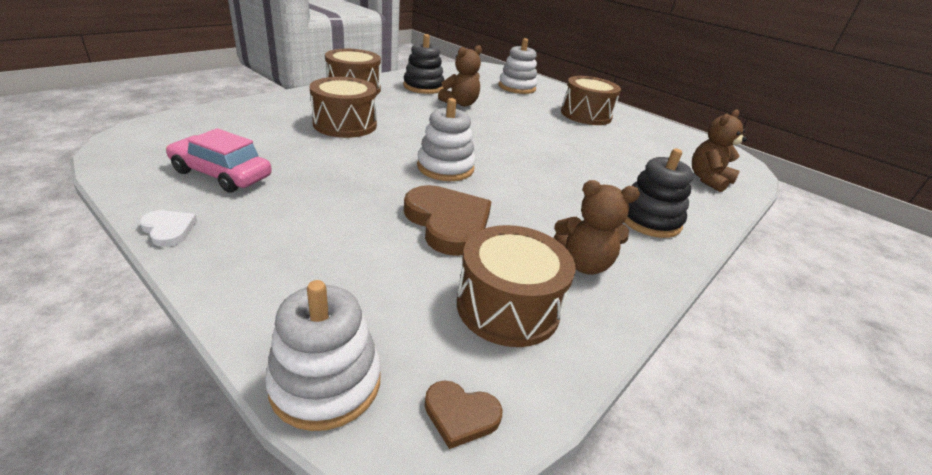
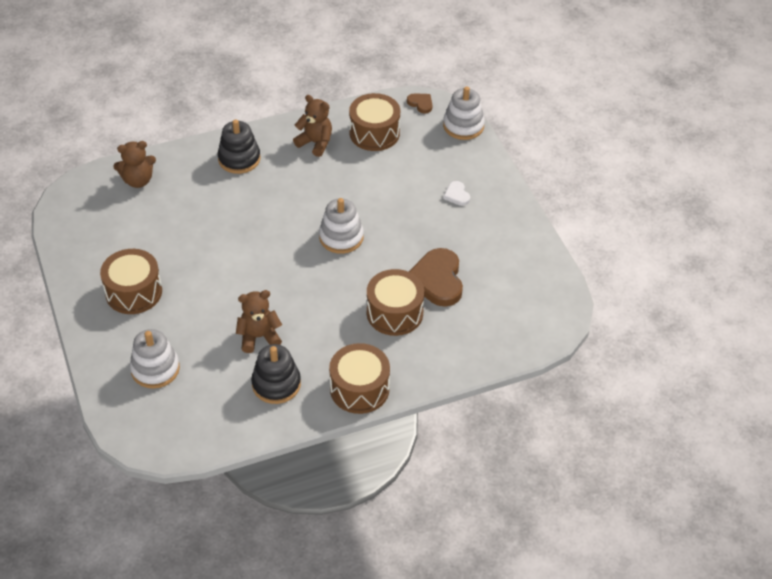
camera: 150 degrees left, 15 degrees up
white heart [139,210,197,247] -> white heart moved to [443,181,470,206]
pink car [166,128,272,193] -> none
brown heart [404,185,492,256] -> brown heart moved to [409,248,463,307]

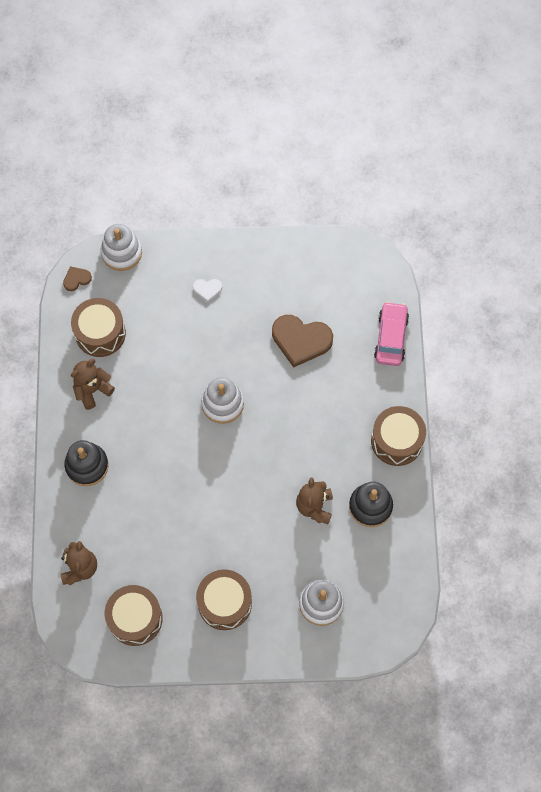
camera: 70 degrees left, 20 degrees up
brown drum [367,269,424,336] -> brown drum moved to [105,585,163,646]
none -> pink car [374,301,409,366]

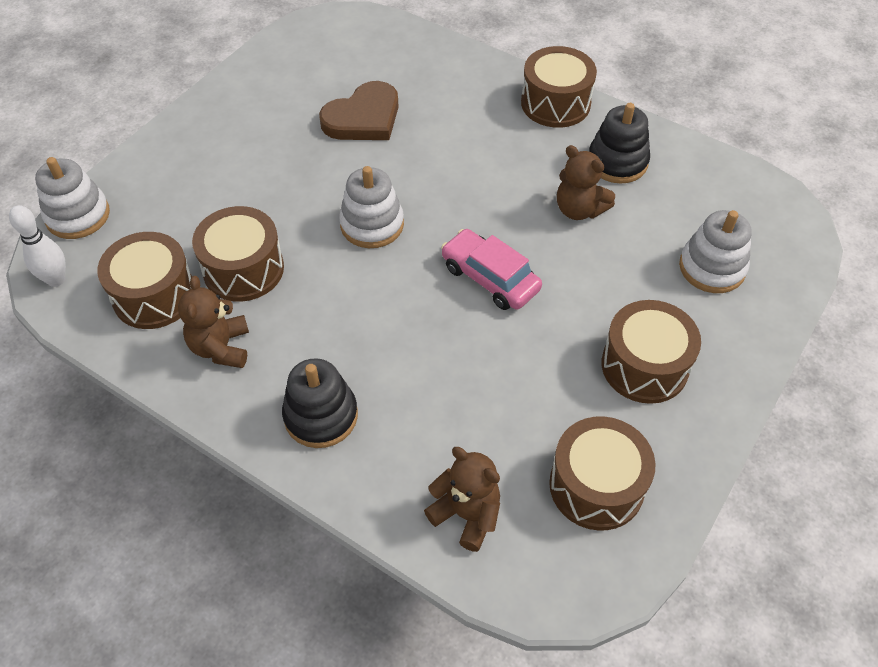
camera: 55 degrees left, 15 degrees down
brown heart [63,266,92,291] -> white bowling pin [9,205,66,287]
white heart [193,279,222,303] -> none
pink car [374,301,409,366] -> pink car moved to [441,229,542,310]
none -> brown drum [192,206,284,302]

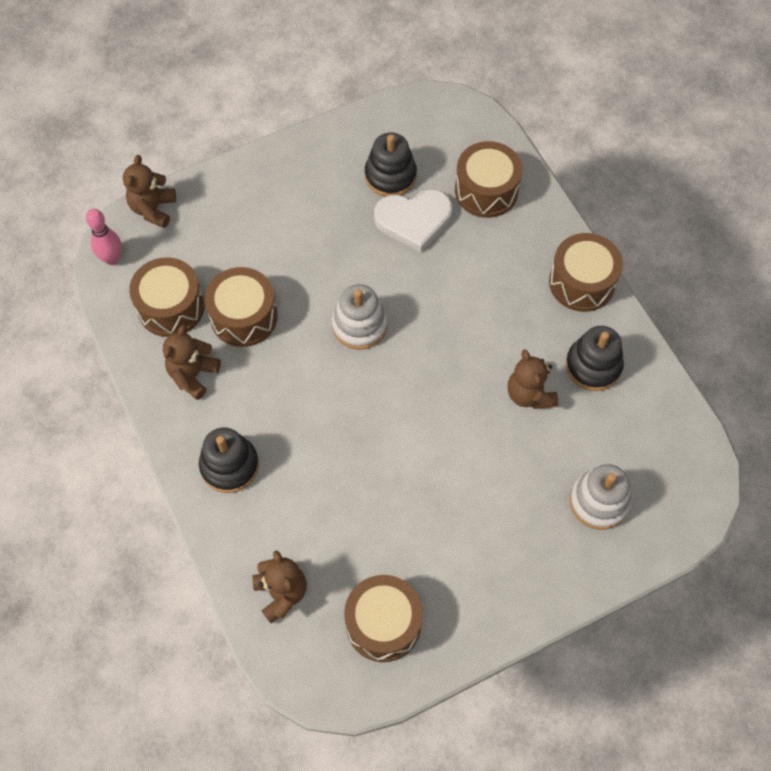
camera: 30 degrees right, 10 degrees up
white bowling pin [9,205,66,287] -> pink bowling pin [86,209,122,265]
white stacking toy [35,157,110,239] -> brown teddy bear [123,155,176,228]
brown heart [319,81,399,140] -> white heart [374,189,452,252]
pink car [441,229,542,310] -> none
brown drum [602,300,701,404] -> brown drum moved to [455,141,522,218]
none -> black stacking toy [365,132,417,197]

